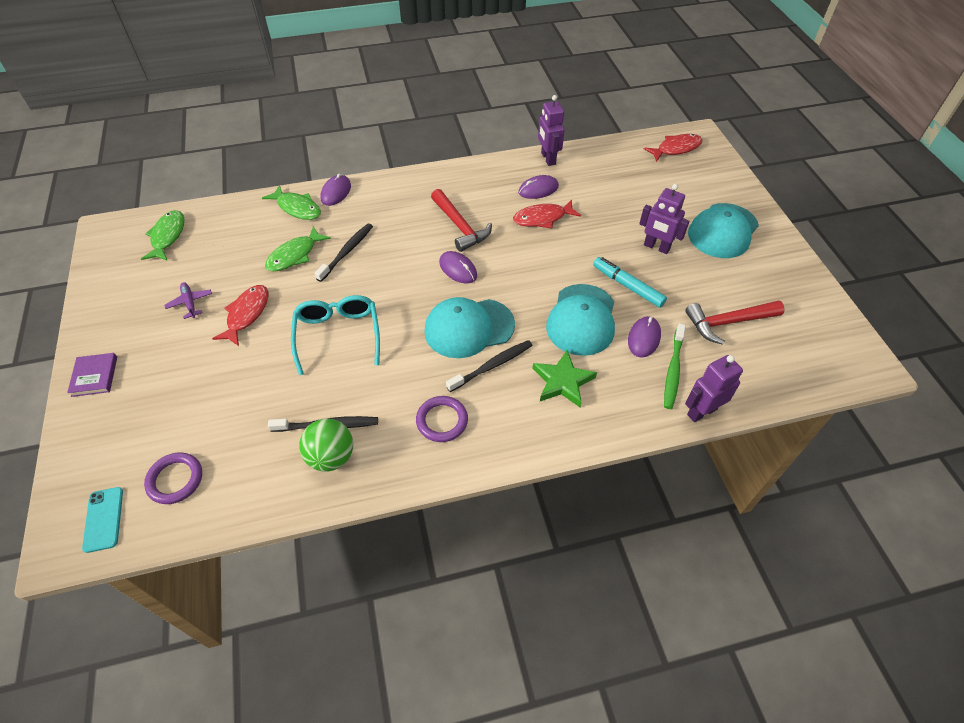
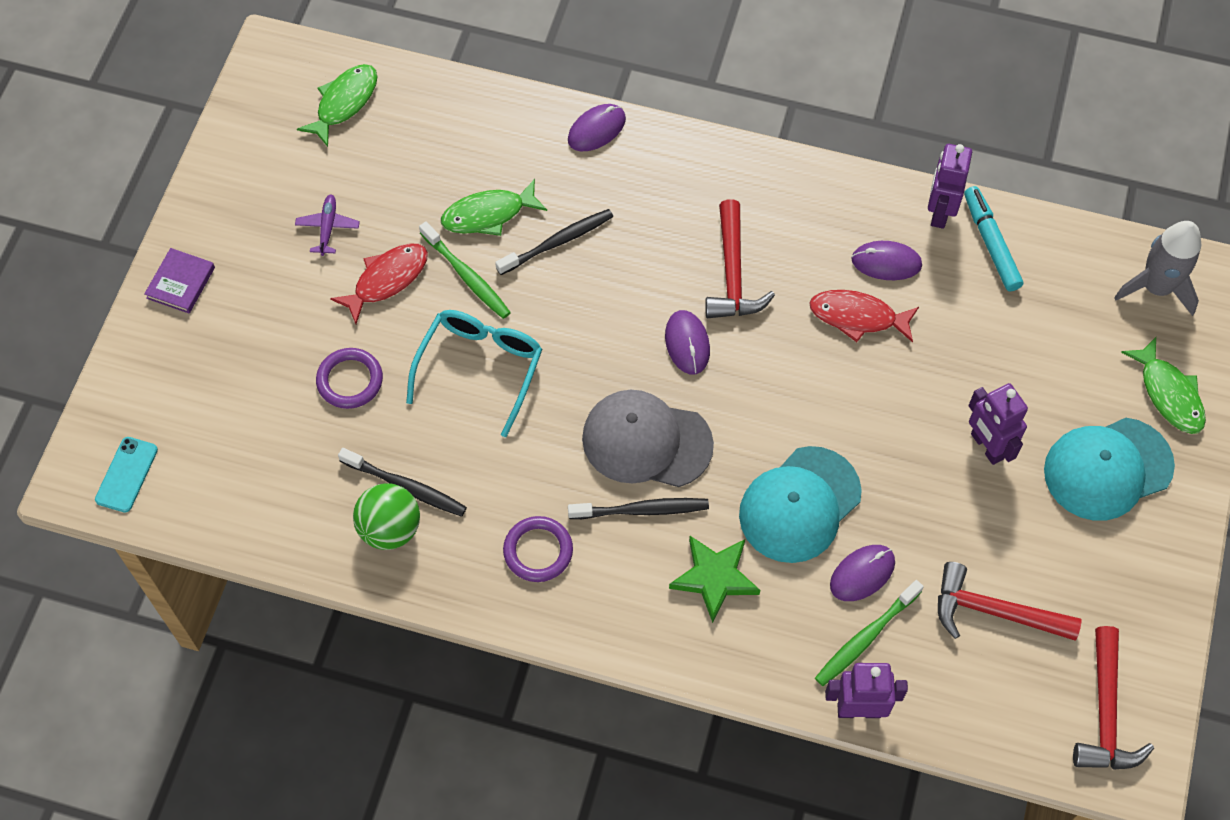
camera: 30 degrees right, 10 degrees up
purple ring [144,453,202,504] -> purple ring moved to [316,348,383,409]
green fish [262,185,321,220] -> green fish moved to [1121,337,1206,434]
turquoise cap [424,297,515,358] -> grey cap [582,390,714,487]
turquoise marker [593,257,667,308] -> turquoise marker moved to [964,186,1023,291]
red fish [644,134,702,162] -> grey rocket [1114,221,1202,316]
none -> green toothbrush [419,221,511,319]
none -> red hammer [1073,626,1154,770]

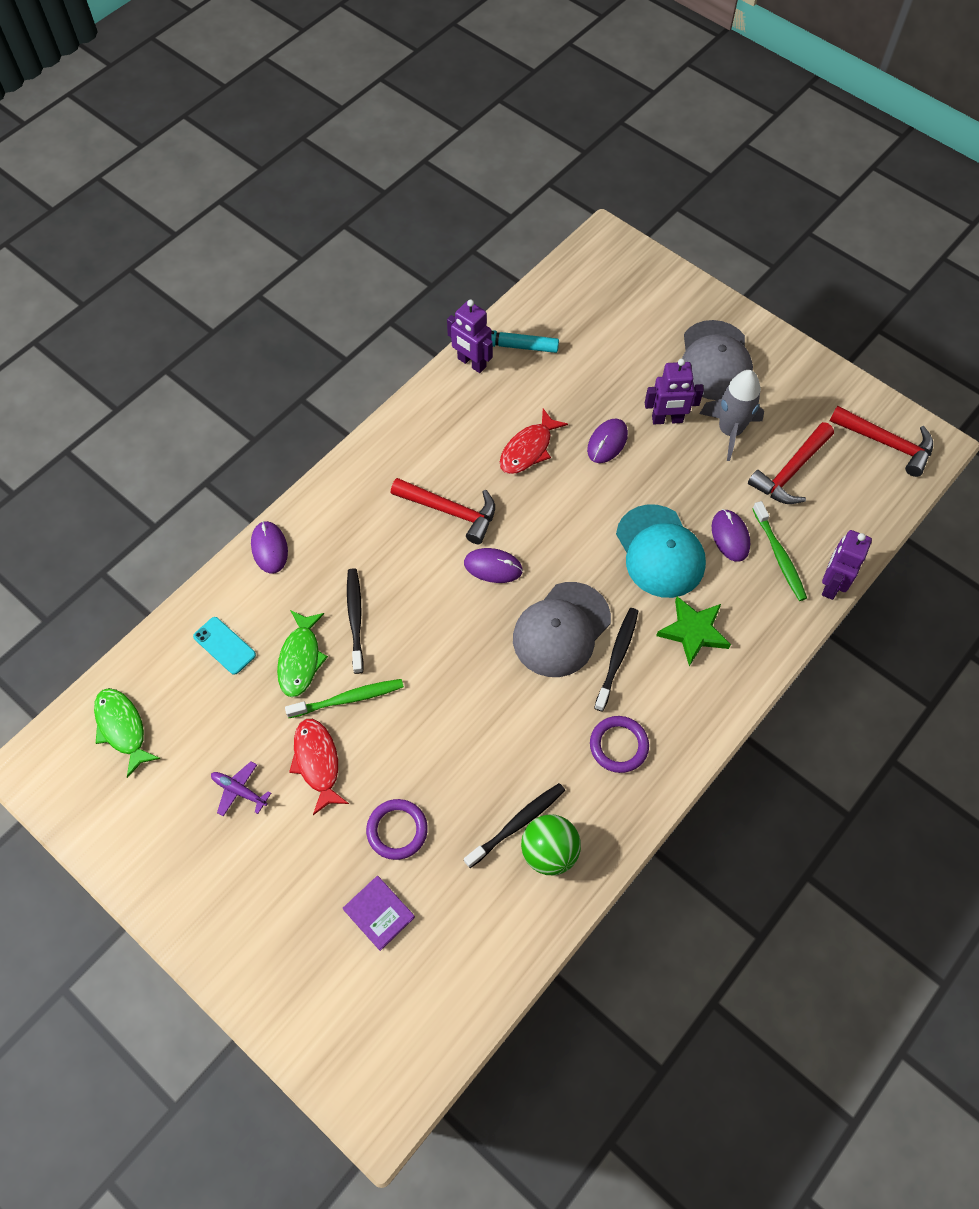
camera: 65 degrees left, 0 degrees up
turquoise phone [95,437,158,513] -> turquoise phone moved to [193,617,256,675]
purple book [144,248,215,313] -> purple book moved to [342,876,415,951]
turquoise glasses [406,310,542,437] -> none
purple mouse [852,241,922,280] -> purple mouse moved to [587,419,628,463]
turquoise cap [1044,418,1175,521] -> grey cap [682,320,753,400]
grey rocket [1114,221,1202,316] -> grey rocket moved to [700,370,764,461]
green fish [1121,337,1206,434] -> none

